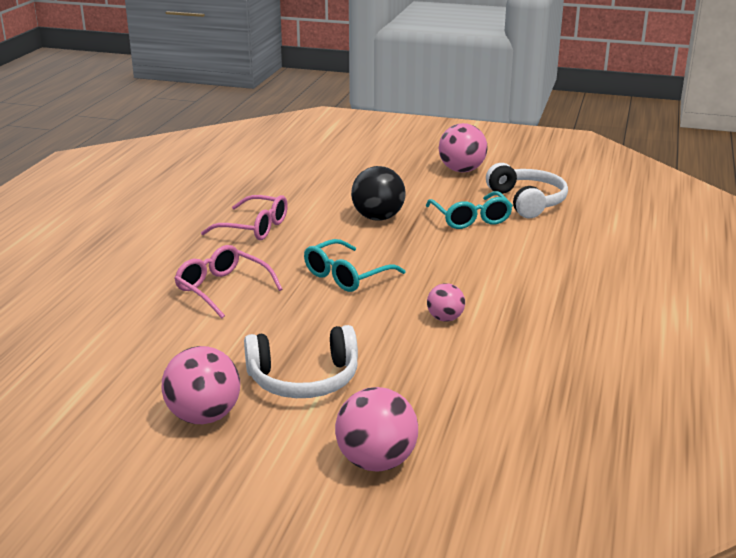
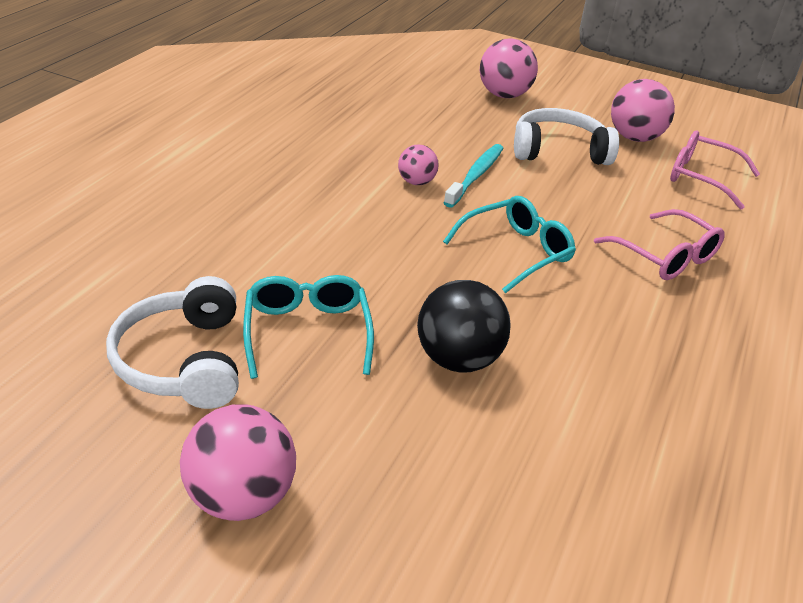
camera: 175 degrees left, 10 degrees up
pink glasses [201,195,288,240] -> pink glasses moved to [670,130,760,210]
none -> turquoise toothbrush [444,144,503,208]

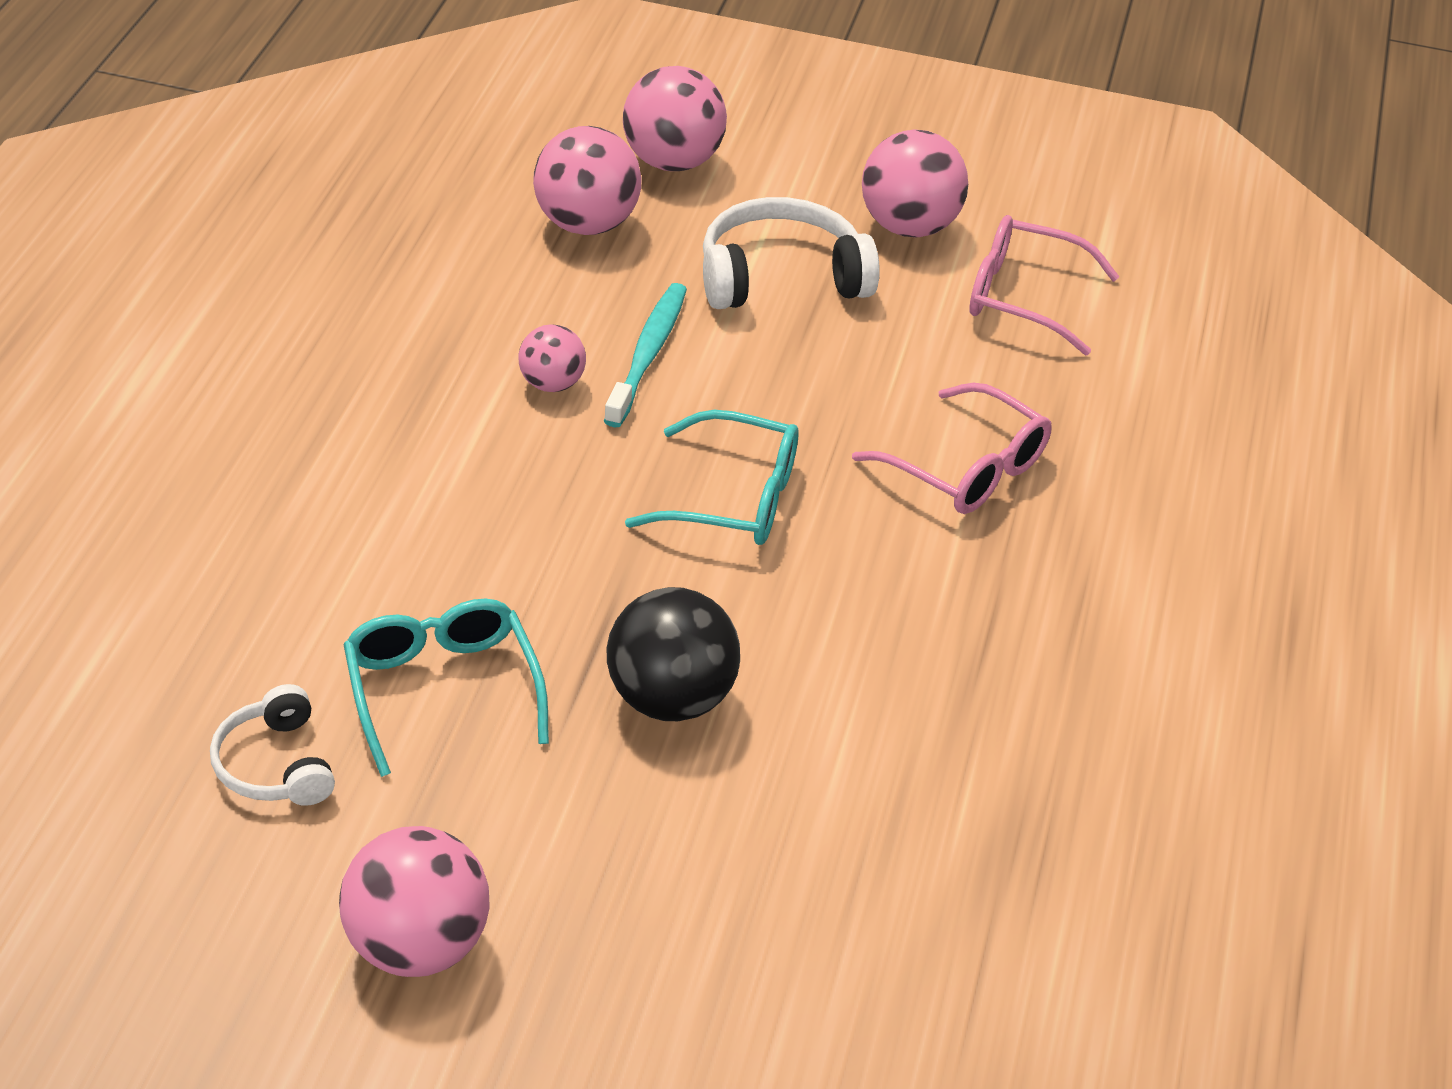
camera: 10 degrees left, 5 degrees up
white headphones [106,276,239,409] -> white headphones [210,684,335,806], size x0.61
turquoise glasses [443,196,576,293] -> turquoise glasses turned 60 degrees clockwise [625,410,799,545]
none -> pink ball [533,126,642,235]

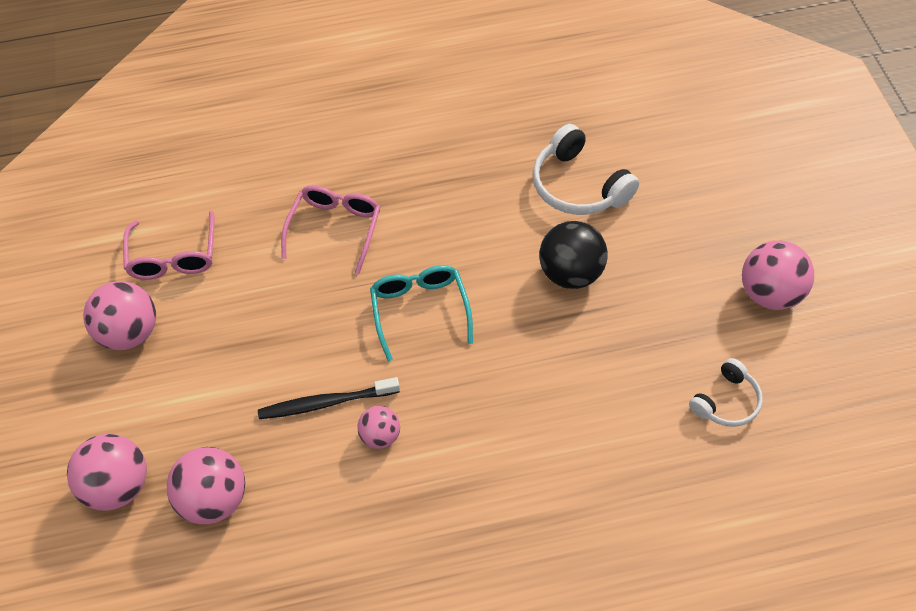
camera: 110 degrees left, 15 degrees up
turquoise glasses [343,598,549,777] -> none
turquoise toothbrush [604,283,687,428] -> black toothbrush [258,377,400,419]
white headphones [703,197,880,309] -> white headphones moved to [533,124,639,215]

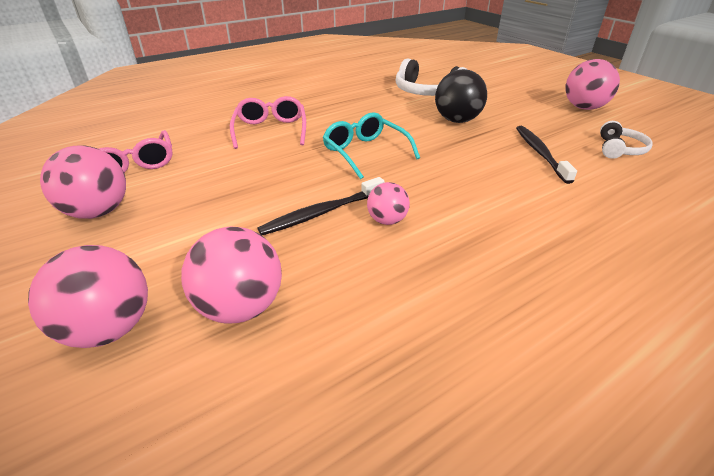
camera: 25 degrees left, 20 degrees down
none -> black toothbrush [516,126,577,184]

